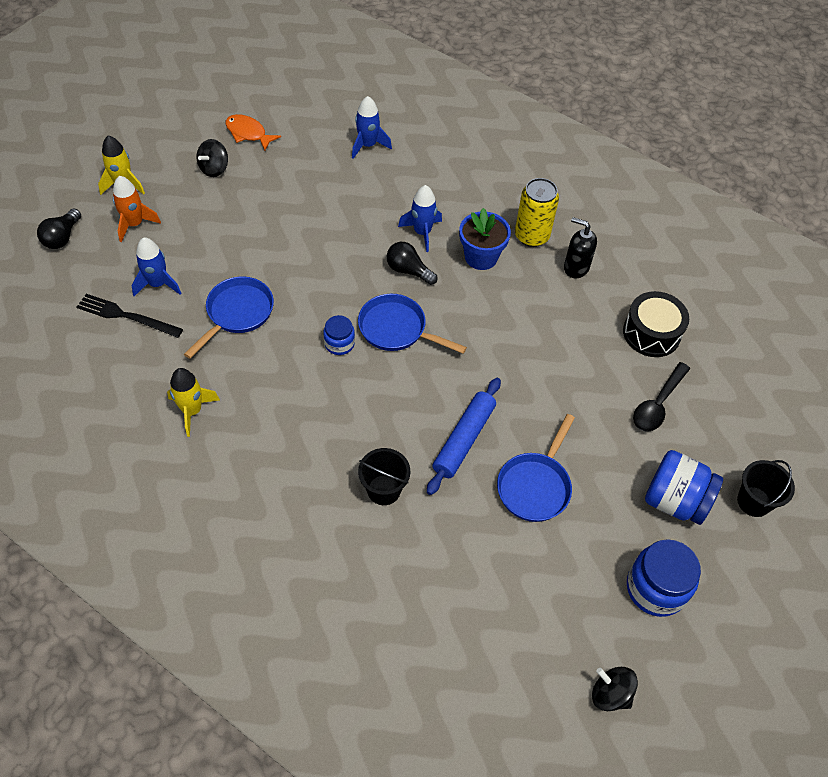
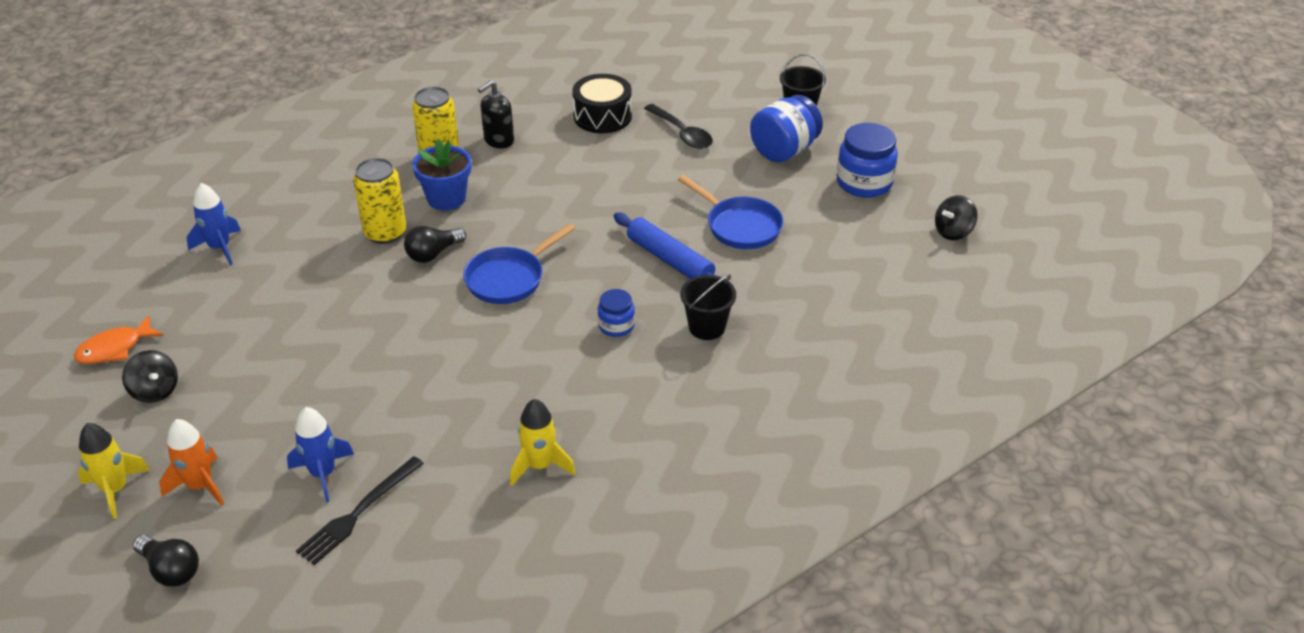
camera: 70 degrees left, 15 degrees down
blue pan [184,276,274,359] -> none
blue jar [323,315,355,355] -> blue jar moved to [597,289,635,337]
blue rocket [398,185,442,252] -> yellow can [353,158,406,244]

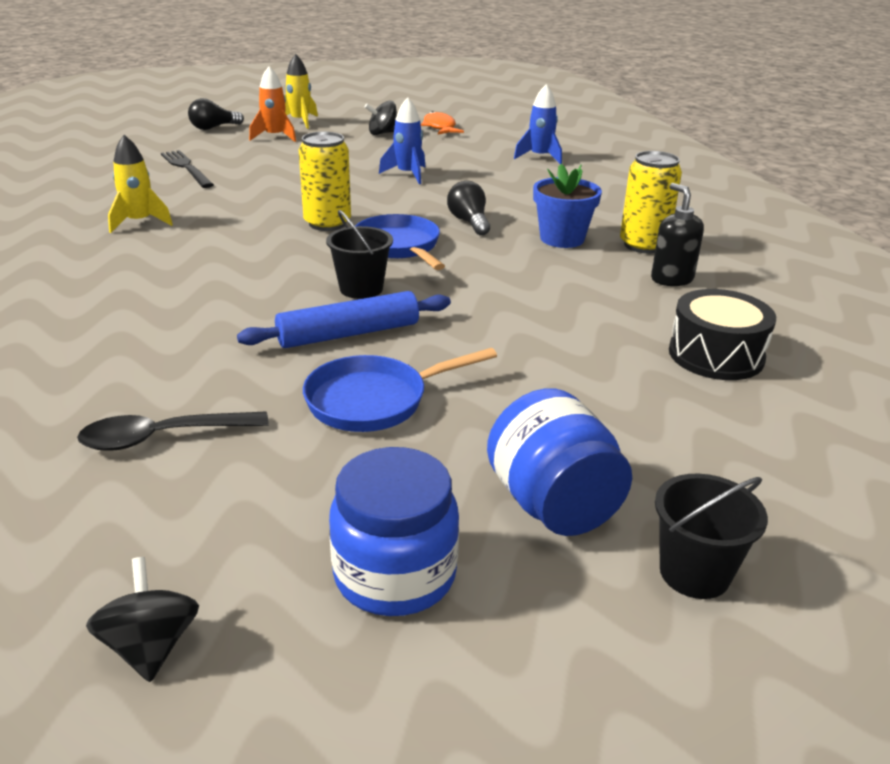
camera: 110 degrees right, 10 degrees down
blue rocket [287,407,354,502] -> blue rocket moved to [379,97,425,184]
yellow can [353,158,406,244] -> yellow can moved to [299,132,351,231]
blue jar [597,289,635,337] -> none
black spoon [644,104,713,149] -> black spoon moved to [77,411,269,451]
black bucket [680,274,736,340] -> black bucket moved to [326,210,393,299]

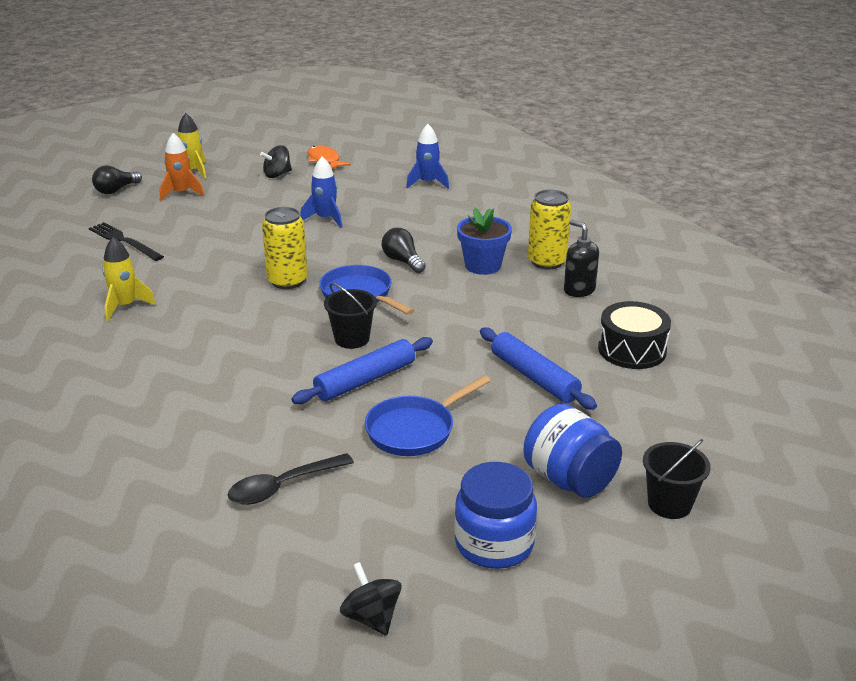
camera: 15 degrees left, 0 degrees up
none -> blue rolling pin [480,328,597,410]

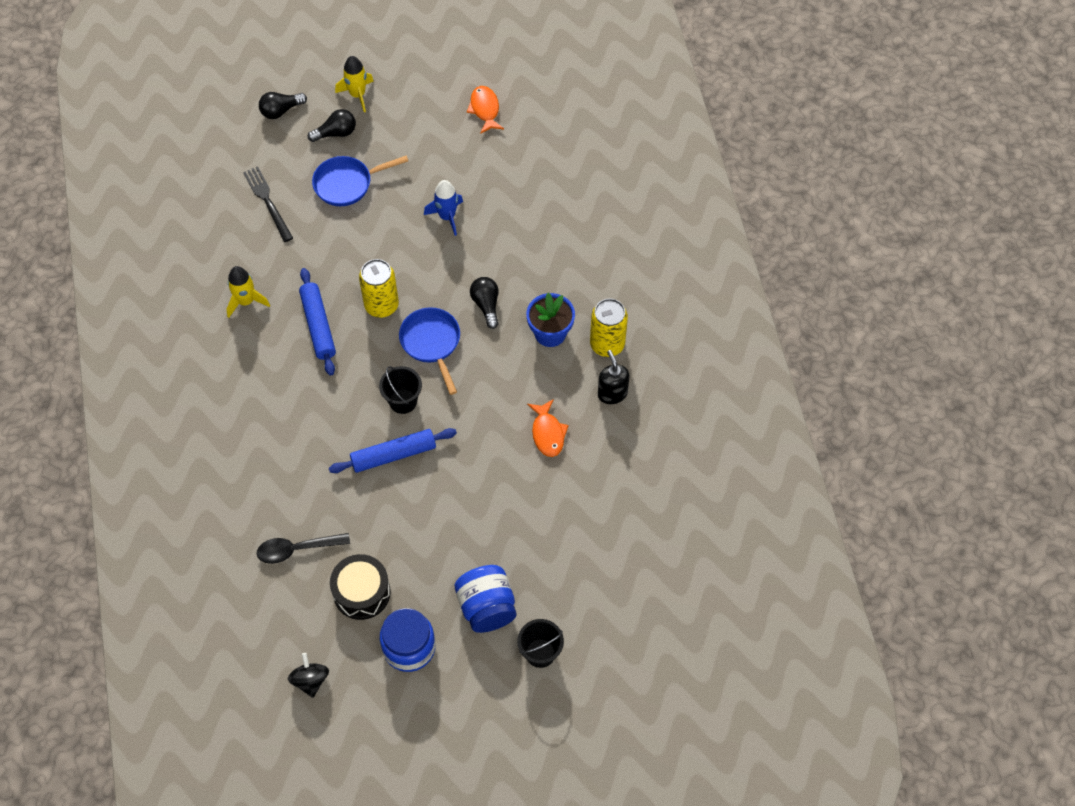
camera: 20 degrees right, 30 degrees up
orange rocket [160,133,204,201] -> black light bulb [308,109,356,142]
black spinning top [260,145,292,178] -> none
blue pan [365,375,491,456] -> blue pan moved to [312,155,408,206]
blue rocket [406,124,449,189] -> none
blue rolling pin [480,328,597,410] -> blue rolling pin moved to [299,268,336,376]
black drum [598,301,671,369] -> black drum moved to [330,554,391,620]
none -> orange fish [527,399,569,457]

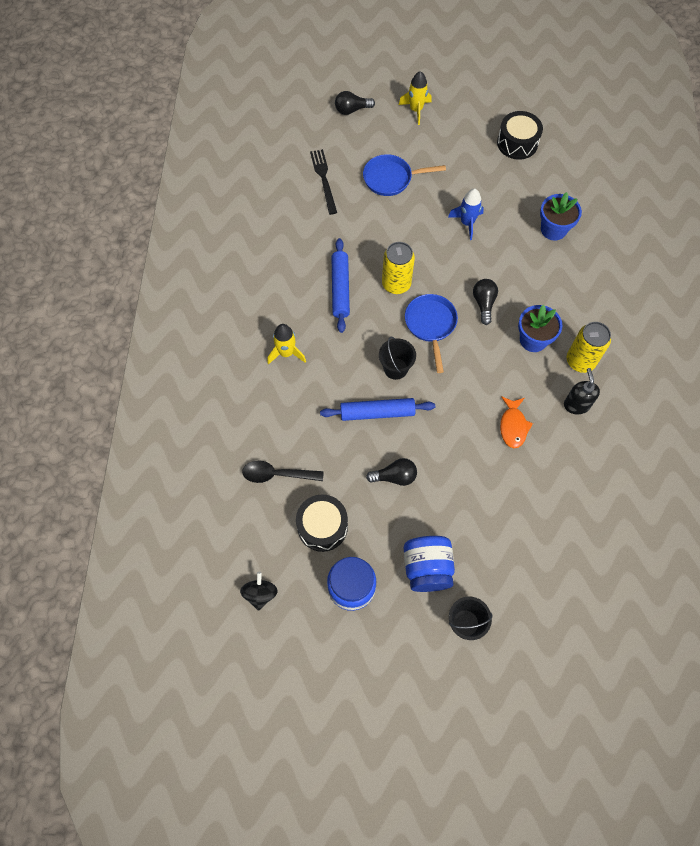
camera: 15 degrees right, 5 degrees up
yellow rocket [226,266,270,318] -> yellow rocket moved to [267,324,306,364]
black light bulb [308,109,356,142] -> black light bulb moved to [366,458,417,486]
orange fish [467,86,504,134] -> black drum [497,111,543,160]
none -> blue flower pot [540,192,582,241]

